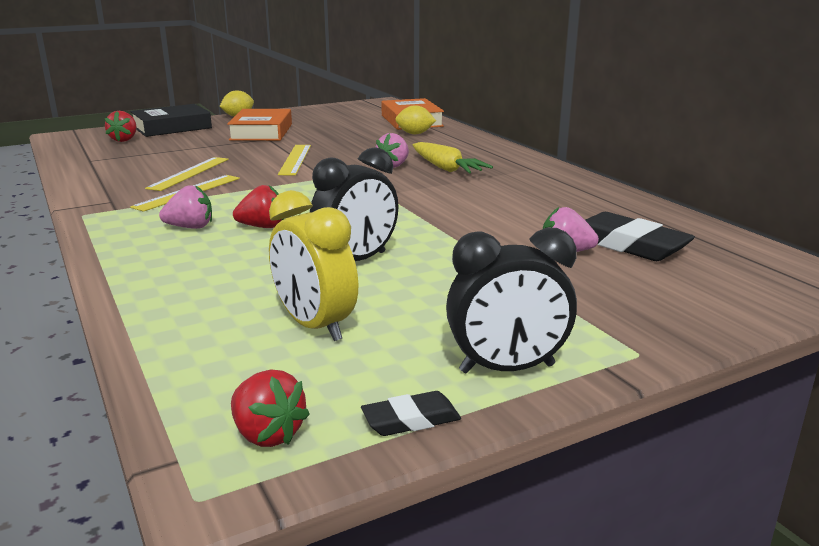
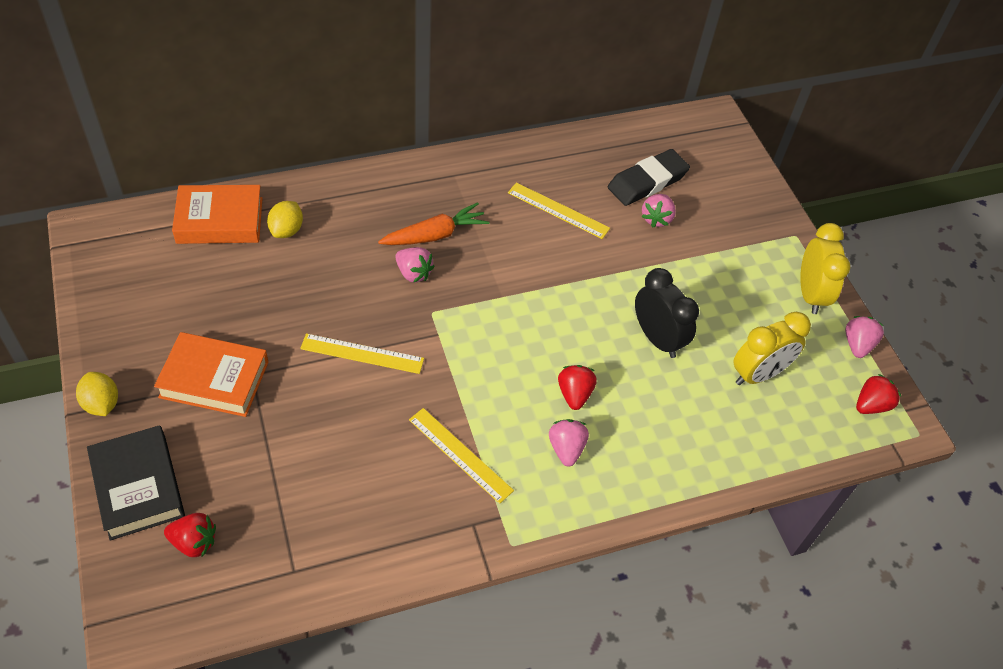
camera: 85 degrees left, 30 degrees up
yellow ruler [145,157,229,191] -> yellow ruler moved to [508,183,610,239]
black eraser [361,391,461,436] -> pink strawberry [845,316,884,358]
yellow carrot [413,142,493,173] -> orange carrot [378,202,490,245]
black clock [446,228,577,373] -> yellow clock [800,223,851,314]

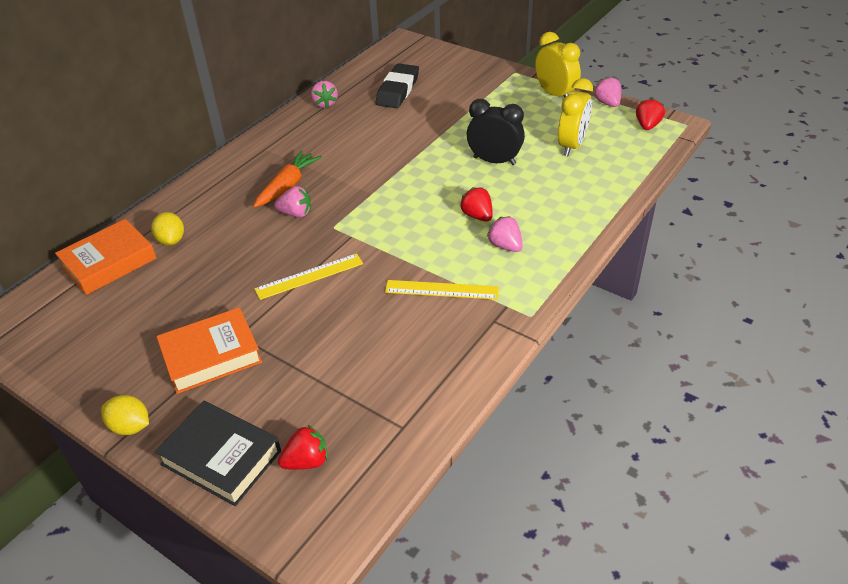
camera: 30 degrees left, 10 degrees down
yellow ruler [508,183,610,239] -> none
pink strawberry [641,194,676,227] -> pink strawberry moved to [311,81,338,108]

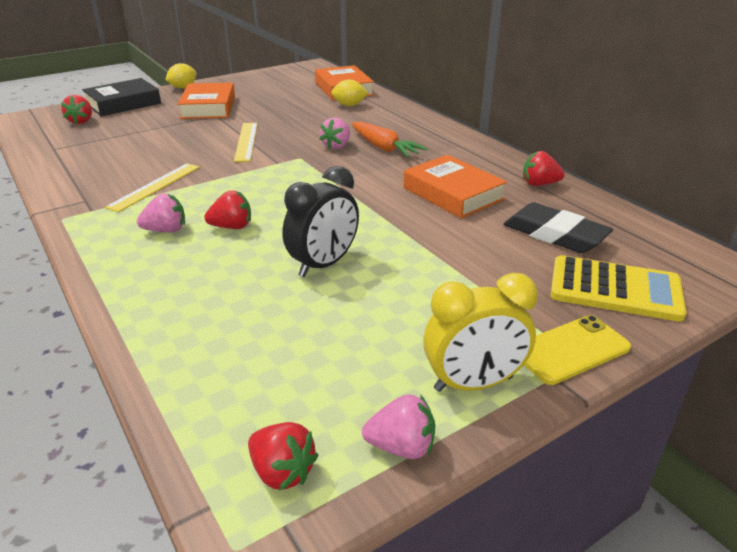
camera: 110 degrees right, 10 degrees down
pink strawberry [311,81,338,108] -> red strawberry [523,151,565,186]
yellow clock [558,78,593,156] -> none
none -> orange book [404,155,507,218]
none -> yellow phone [524,315,631,385]
none -> yellow calculator [551,255,687,322]

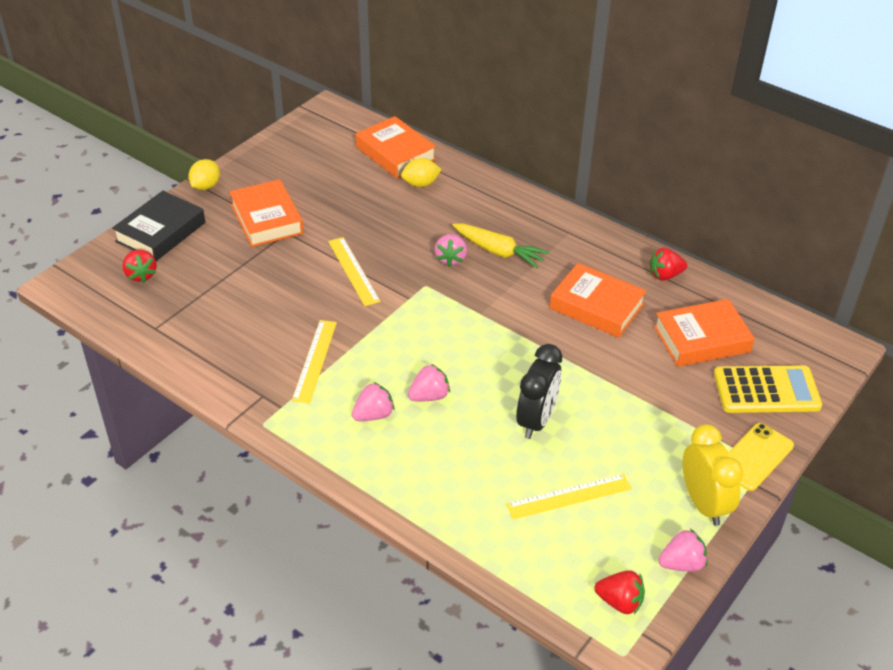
camera: 20 degrees left, 10 degrees up
red strawberry [204,190,251,229] -> pink strawberry [408,364,450,402]
orange carrot [352,121,428,157] -> yellow carrot [452,224,549,268]
yellow clock [423,273,538,392] -> yellow clock turned 75 degrees counterclockwise [683,424,743,526]
black eraser [503,202,613,253] -> orange book [654,299,755,367]
none -> yellow ruler [506,474,632,520]

